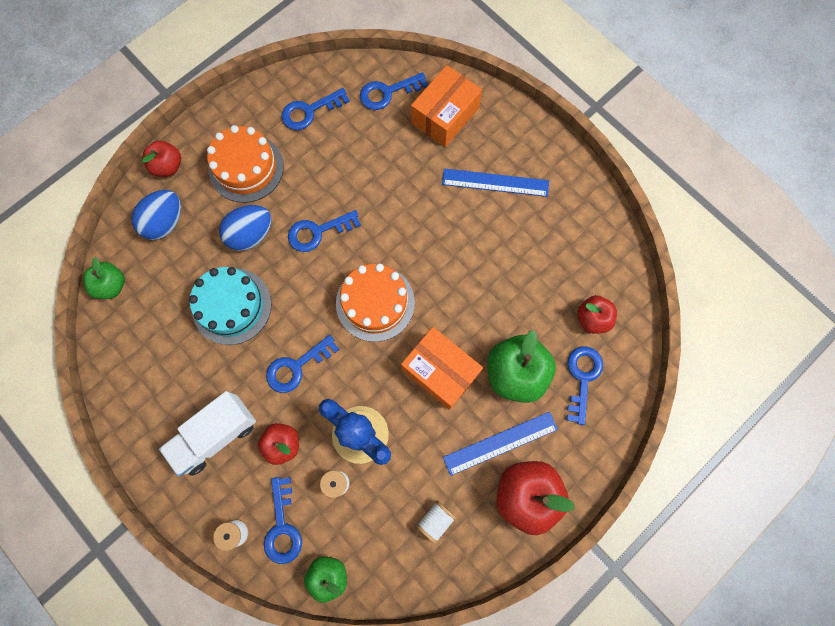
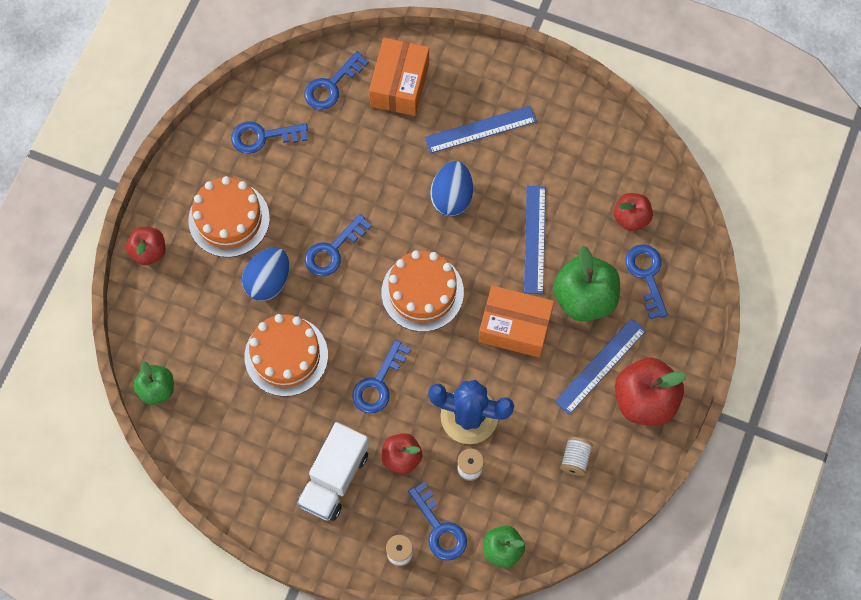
camera: 25 degrees left, 5 degrees down
blue egg [131,190,181,240] -> blue egg moved to [430,161,473,216]
turquoise cake [189,267,272,345] -> orange cake [245,314,328,396]
blue key [282,88,350,130] -> blue key turned 45 degrees clockwise [231,121,308,154]
none -> blue ruler [524,186,546,294]

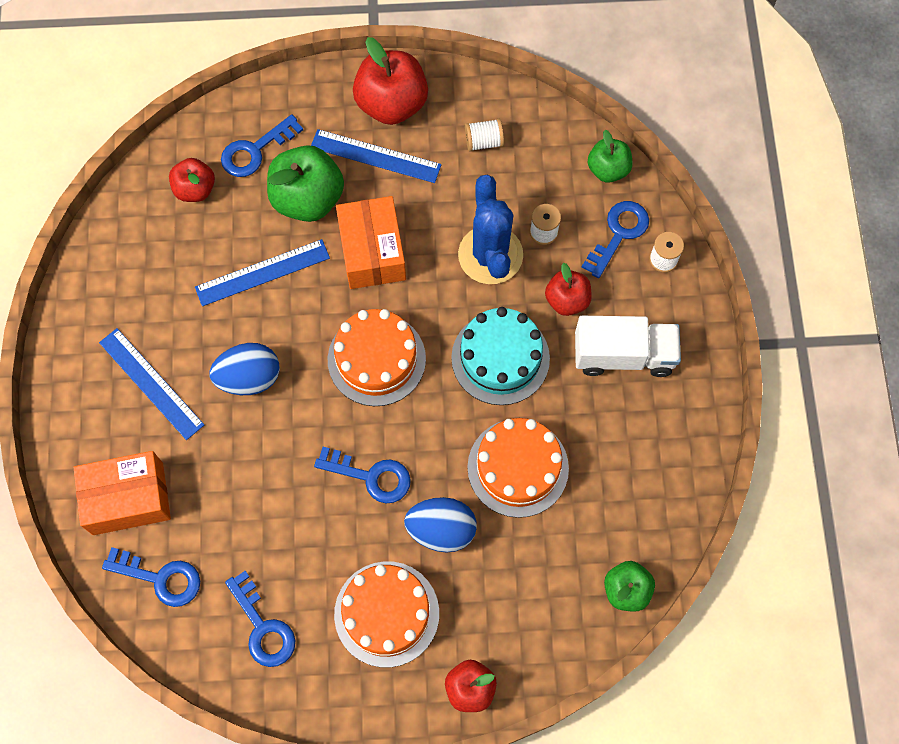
camera: 115 degrees left, 0 degrees up
blue key [352,340,411,413] -> turquoise cake [451,307,550,405]

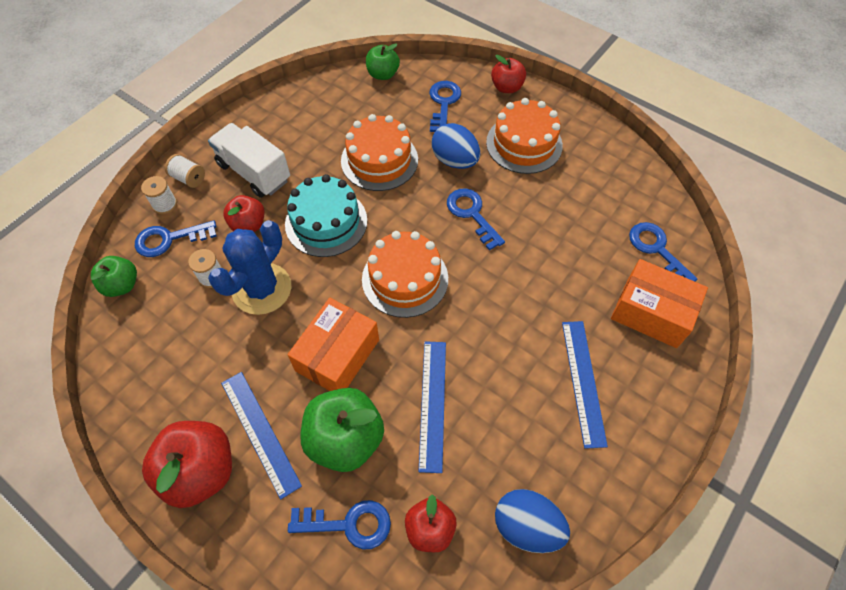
camera: 140 degrees left, 10 degrees down
blue ruler [195,239,330,306] -> blue ruler turned 75 degrees clockwise [418,341,446,473]
blue egg [210,343,280,395] -> blue egg moved to [495,489,570,553]
blue key [225,571,296,667] -> blue key moved to [429,81,461,132]
white spool [465,119,504,151] -> white spool moved to [165,154,205,188]

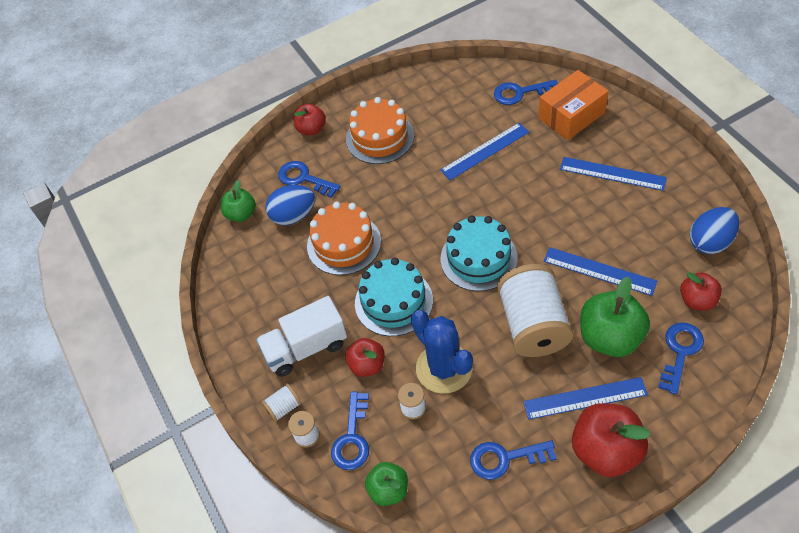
camera: 60 degrees left, 5 degrees down
orange box [287,298,379,391] -> white spool [497,264,574,357]
orange cake [362,231,448,318] -> turquoise cake [441,215,518,291]
blue egg [432,123,480,169] -> blue egg moved to [266,185,315,225]
blue key [447,188,505,251] -> blue key moved to [470,440,557,480]
none -> blue ruler [440,123,529,180]

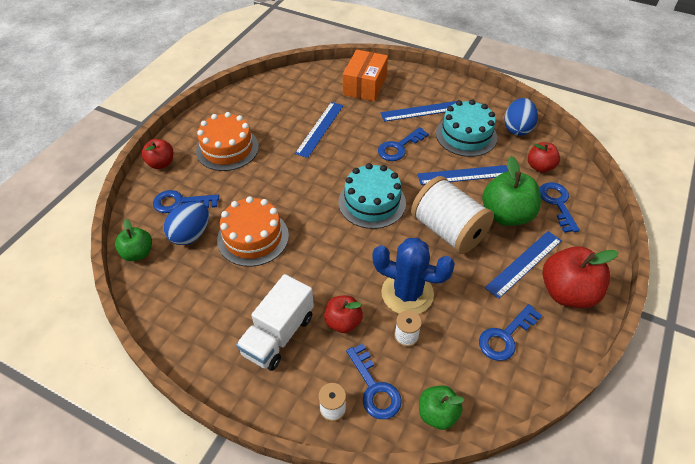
camera: 40 degrees left, 5 degrees down
white spool [261,383,301,422] -> none
turquoise cake [355,258,433,336] -> turquoise cake moved to [436,100,497,157]
blue key [494,80,558,105] -> blue key moved to [378,127,429,161]

